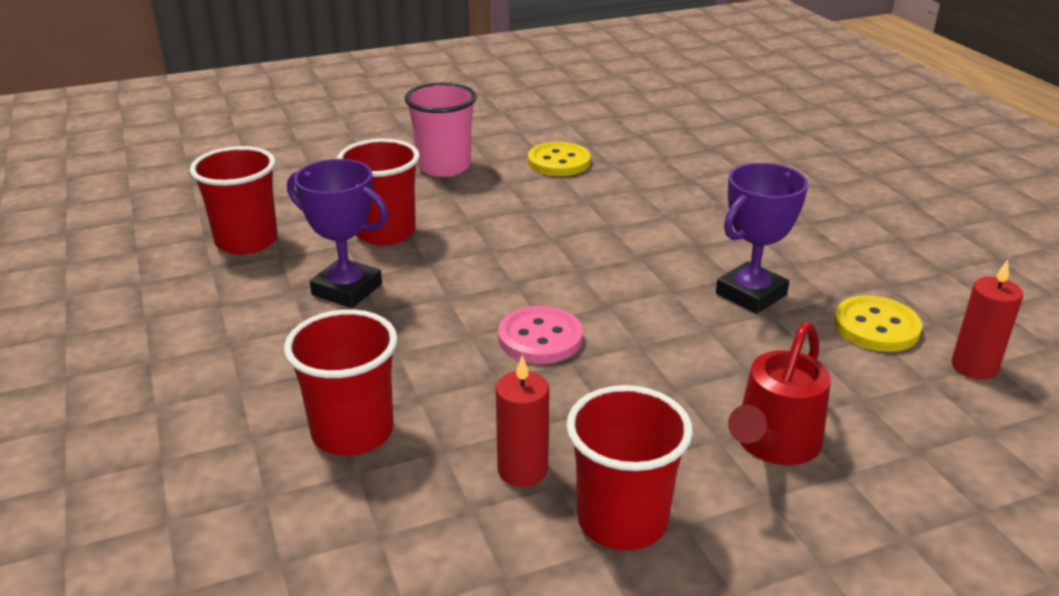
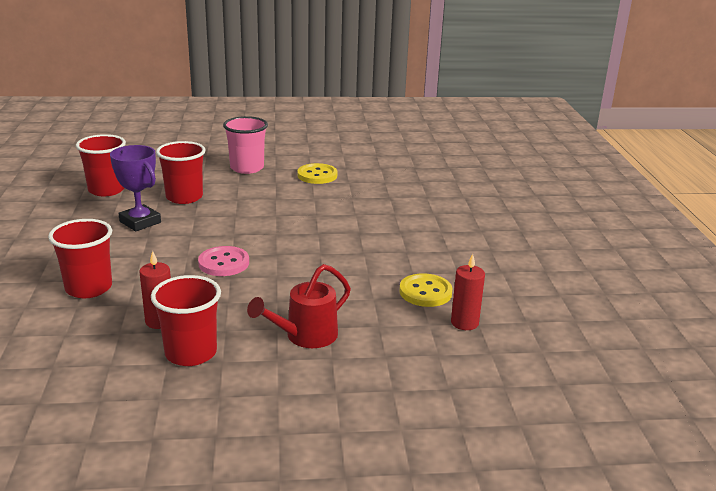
camera: 15 degrees right, 5 degrees down
purple trophy [716,163,808,314] -> none

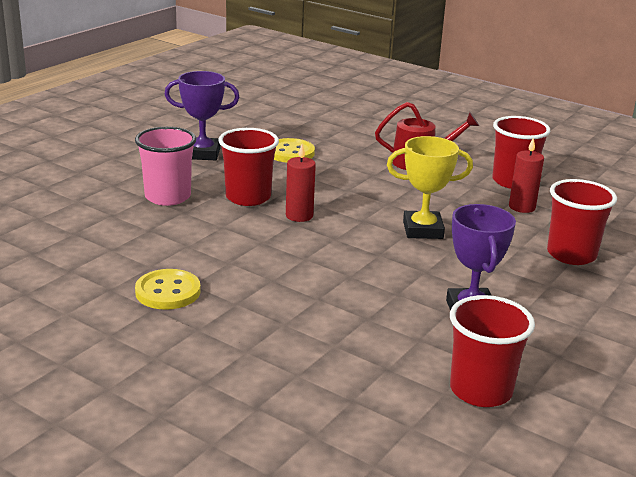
camera: 140 degrees left, 0 degrees up
red cup [156,141,206,204] -> red cup moved to [219,128,279,206]
pink button [198,246,249,276] -> yellow trophy [387,136,473,239]
pink cup [223,116,268,174] -> pink cup moved to [135,127,196,206]
red candle [451,254,485,330] -> red candle moved to [286,144,316,222]
none -> purple trophy [164,71,240,160]

